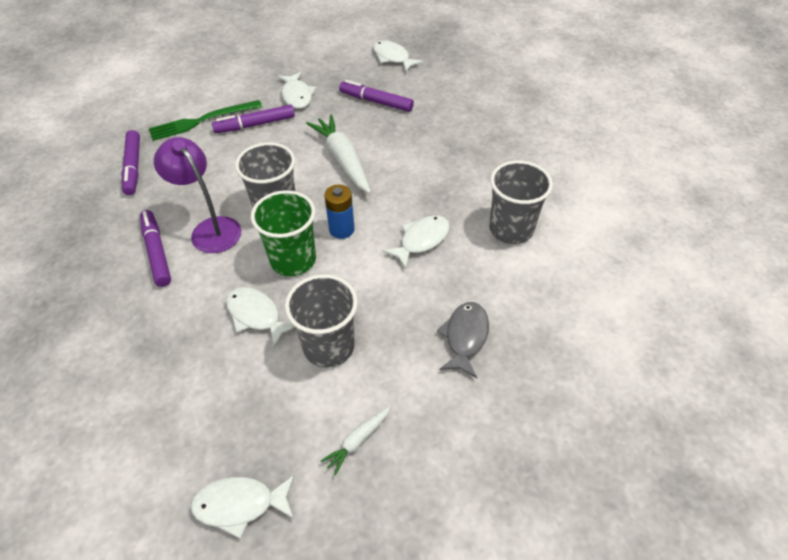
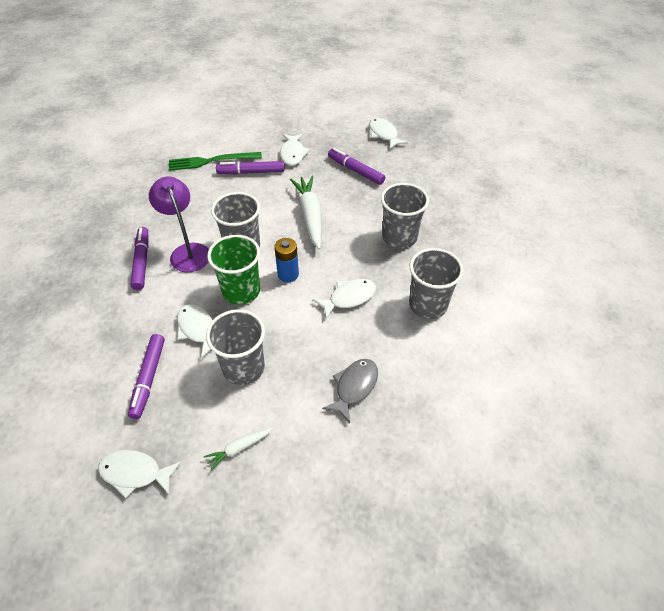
camera: 15 degrees right, 0 degrees up
purple marker [121,130,140,195] -> purple marker moved to [128,334,165,419]
none -> grey cup [381,183,429,249]

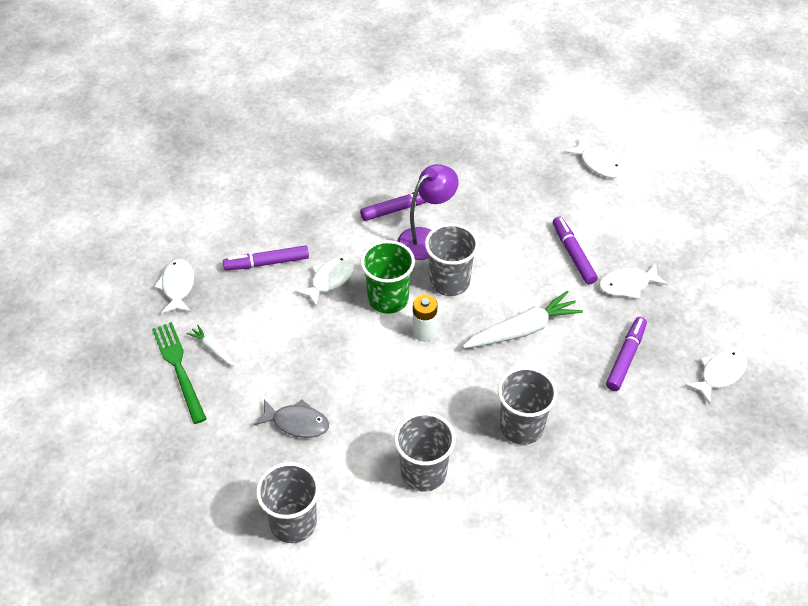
camera: 75 degrees right, 0 degrees up
green fork [169,152,262,171] -> green fork moved to [152,322,207,424]
grey cup [206,309,265,385] -> grey cup moved to [256,462,320,543]
blue battery [274,238,299,282] -> white battery [413,294,438,342]
white fish [313,279,376,319] -> white fish moved to [565,138,623,178]

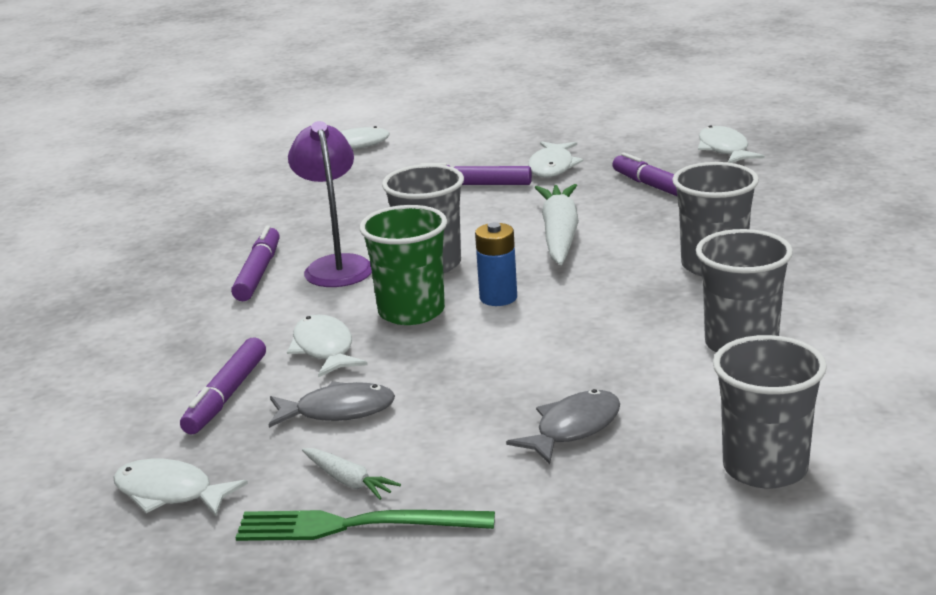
camera: 60 degrees left, 25 degrees down
white carrot [187,325,236,366] -> white carrot turned 120 degrees counterclockwise [302,448,401,500]
white battery [413,294,438,342] -> blue battery [475,222,517,306]
none -> grey fish [269,381,395,428]

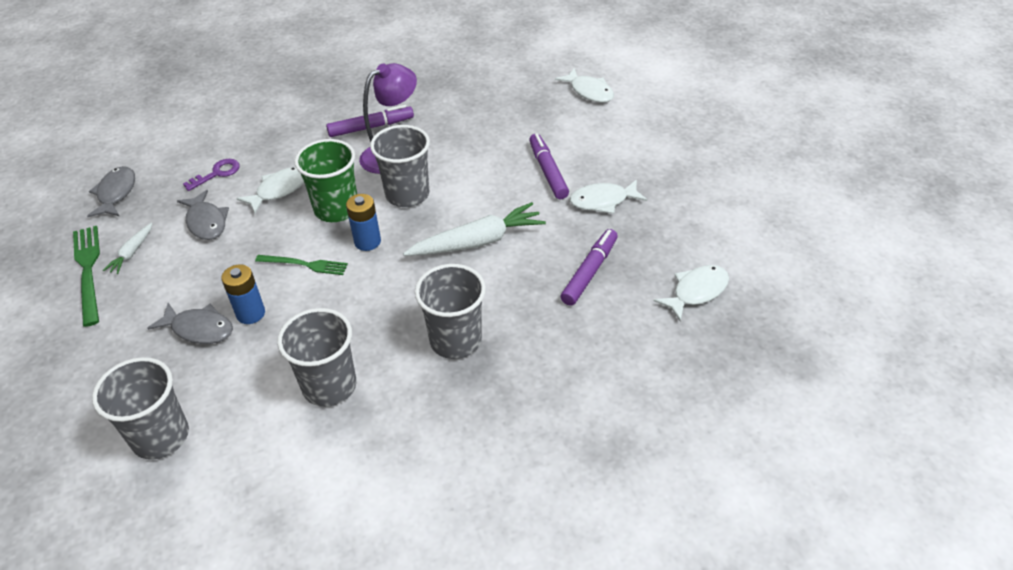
camera: 65 degrees right, 20 degrees up
white fish [114,459,248,516] -> grey fish [87,166,135,217]
purple marker [180,337,266,434] -> purple key [183,159,240,191]
none -> blue battery [221,264,265,324]
none -> green fork [255,255,348,275]

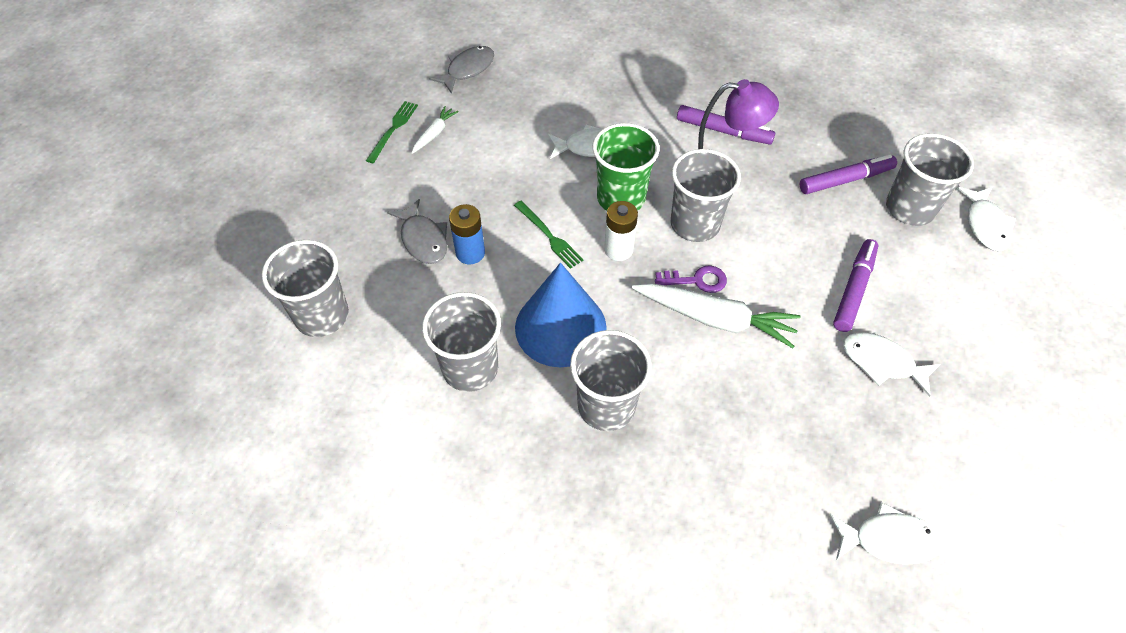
camera: 40 degrees right, 10 degrees up
green fork [73,226,100,327] -> green fork [366,101,418,163], size x0.65
white carrot [103,223,152,274] -> white carrot turned 150 degrees clockwise [411,106,459,154]
grey fish [177,190,229,240] -> none
purple key [183,159,240,191] -> purple key moved to [655,265,727,293]
blue battery [346,194,381,251] -> white battery [604,201,638,261]
purple marker [560,229,618,306] -> purple marker moved to [800,155,897,194]
none -> blue cone [515,263,607,367]
none -> grey cup [886,134,974,226]

